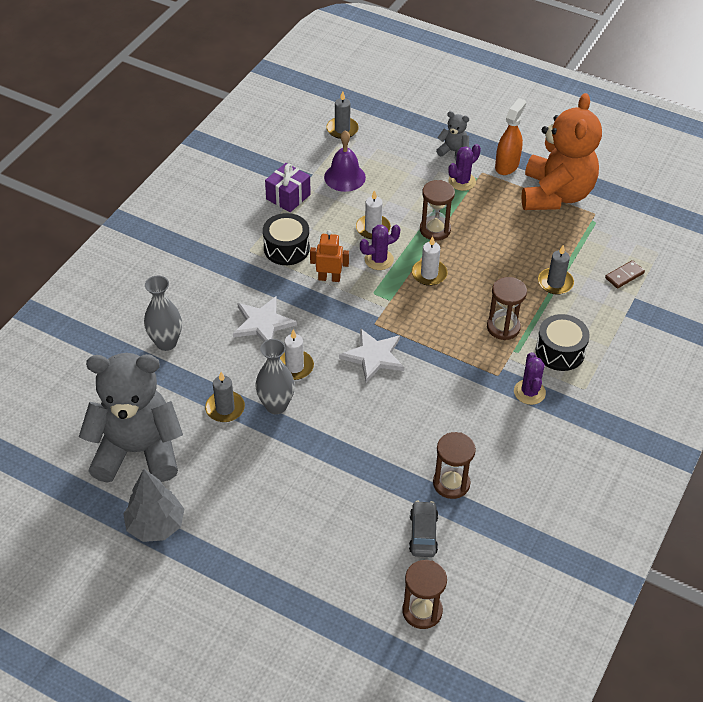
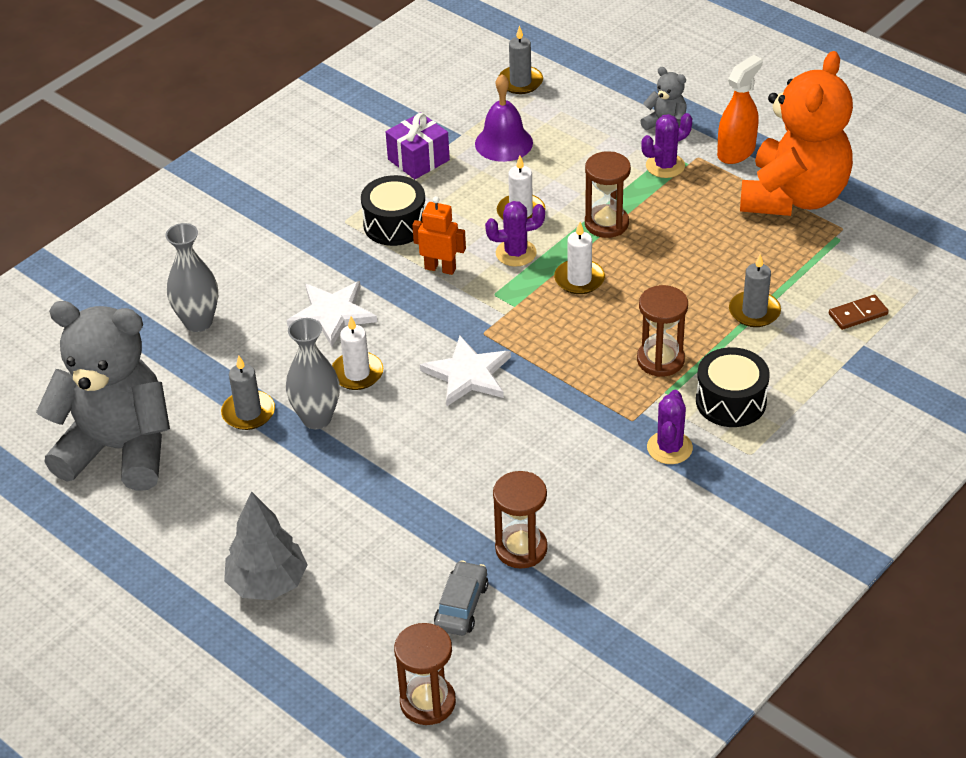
camera: 15 degrees right, 5 degrees down
grey tree [123,469,184,542] -> grey tree moved to [224,491,307,600]

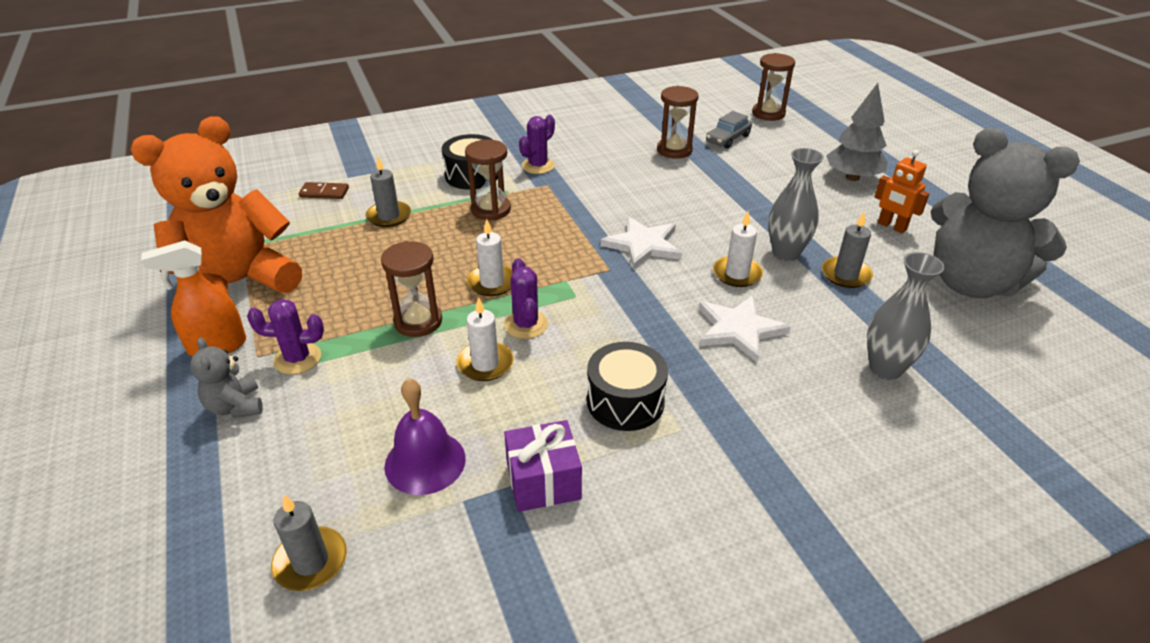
camera: 155 degrees left, 5 degrees down
orange robot [412,196,466,275] -> orange robot moved to [875,150,929,233]
purple cactus [485,201,545,267] -> purple cactus turned 60 degrees clockwise [504,258,548,339]

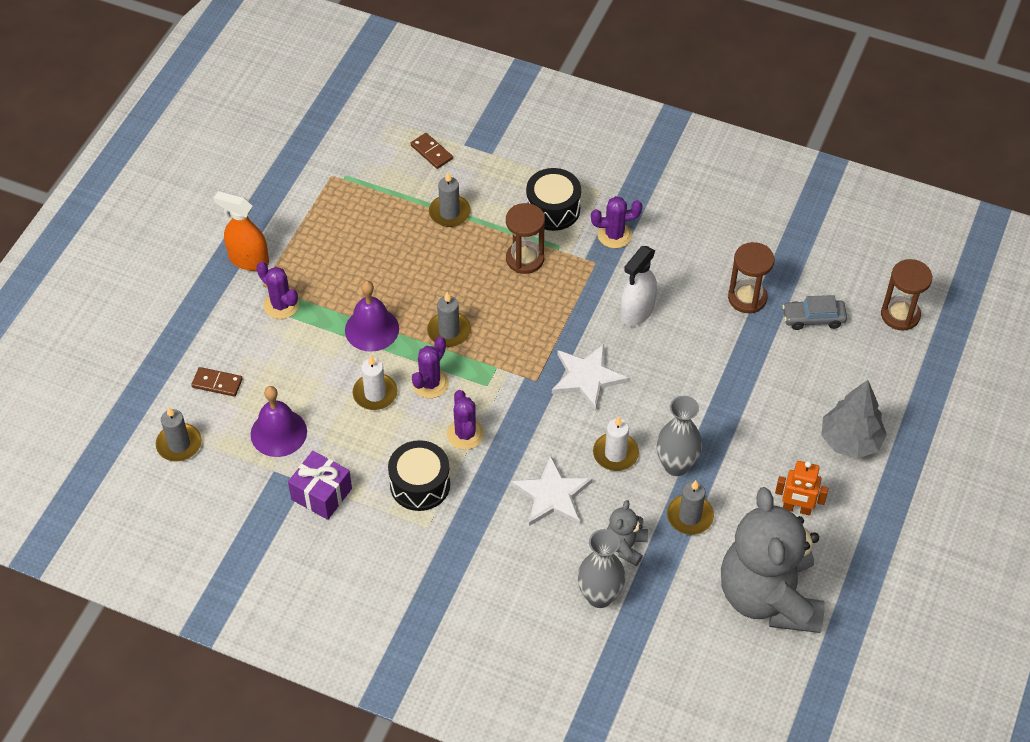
camera: 45 degrees right, 15 degrees up
orange teddy bear [130,116,302,296] -> none
grey teddy bear [190,337,263,418] -> grey teddy bear moved to [607,500,648,566]
brown hourglass [381,241,442,337] -> purple bell [345,281,399,352]
white candle [467,219,512,296] -> grey candle [427,292,471,347]
orange robot [875,150,929,233] -> orange robot turned 75 degrees counterclockwise [775,461,828,515]
none -> brown domino [191,367,243,397]
none -> purple cactus [447,390,484,450]
none -> white spray bottle [620,246,657,326]

